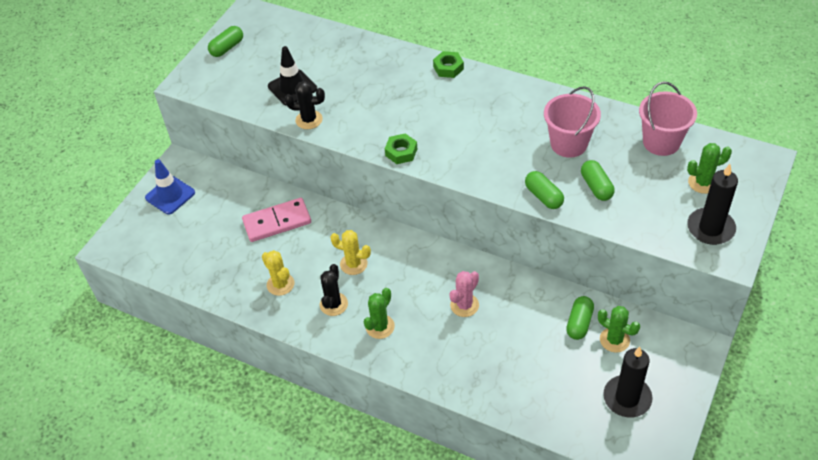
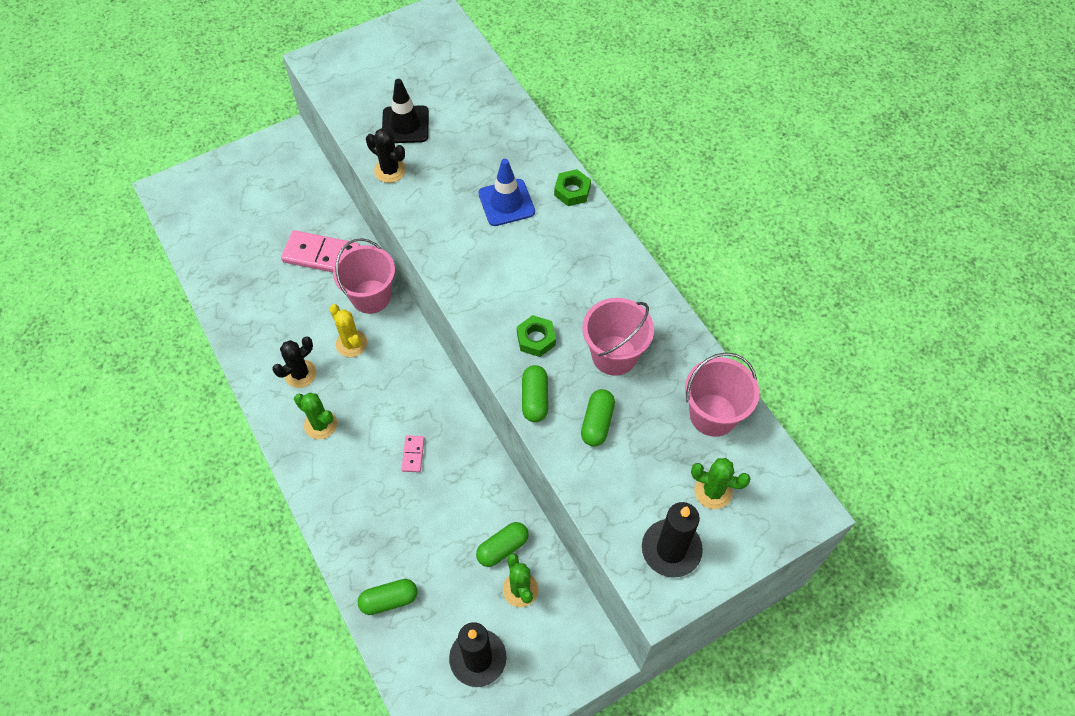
camera: 30 degrees right, 10 degrees up
blue traffic cone [145,159,195,215] -> blue traffic cone moved to [478,159,535,226]
green capsule [208,26,243,57] -> green capsule moved to [358,579,418,615]
yellow cactus [262,250,294,296] -> none
green cactus [364,288,395,339] -> green cactus turned 60 degrees clockwise [294,392,337,439]
green nut [385,133,417,164] -> green nut moved to [517,315,556,357]
pink cactus [450,271,479,317] -> pink domino [401,435,425,472]
none -> pink bucket [333,238,395,314]

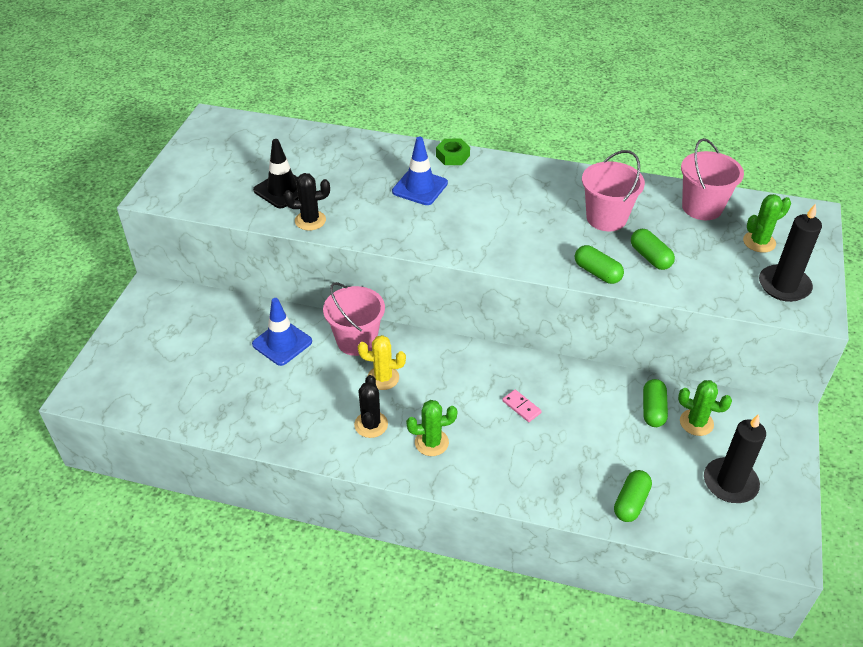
camera: 45 degrees left, 15 degrees down
pink domino [281,230,360,272] -> blue traffic cone [252,298,312,366]
green nut [517,315,556,357] -> none

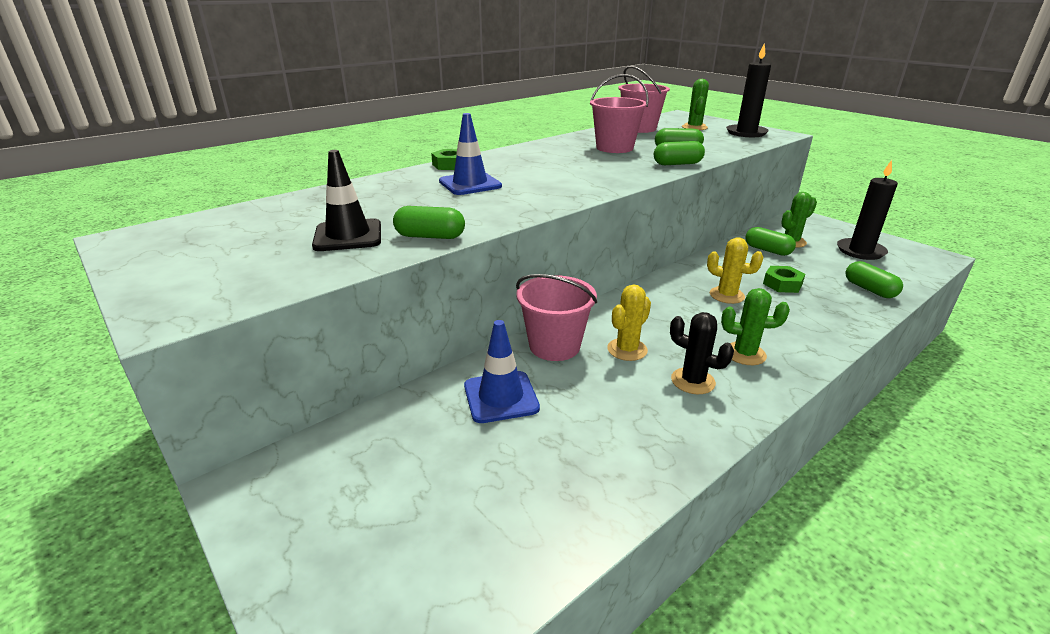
camera: 55 degrees left, 15 degrees down
black cactus [284,173,330,230] -> green capsule [393,206,465,239]
green cactus [406,400,457,456] -> green cactus turned 75 degrees clockwise [721,288,790,365]
pink domino [502,390,542,422] -> yellow cactus [707,237,763,304]
none -> green nut [763,266,805,293]

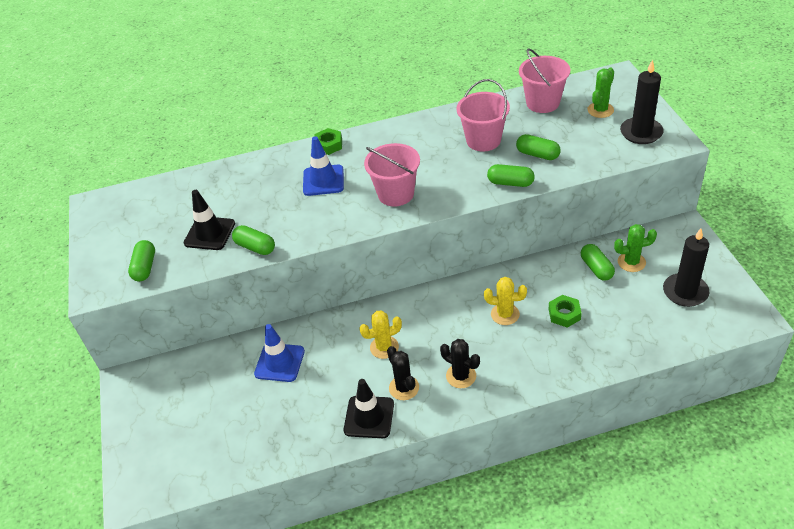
camera: 30 degrees right, 15 degrees up
pink bucket [516,274,597,361] -> pink bucket moved to [364,143,420,206]
yellow cactus [707,237,763,304] -> yellow cactus turned 45 degrees counterclockwise [484,277,527,325]
green cactus [721,288,790,365] -> black cactus [440,339,480,388]
green capsule [846,261,903,298] -> green capsule moved to [128,240,155,281]
none -> black traffic cone [344,379,394,438]

